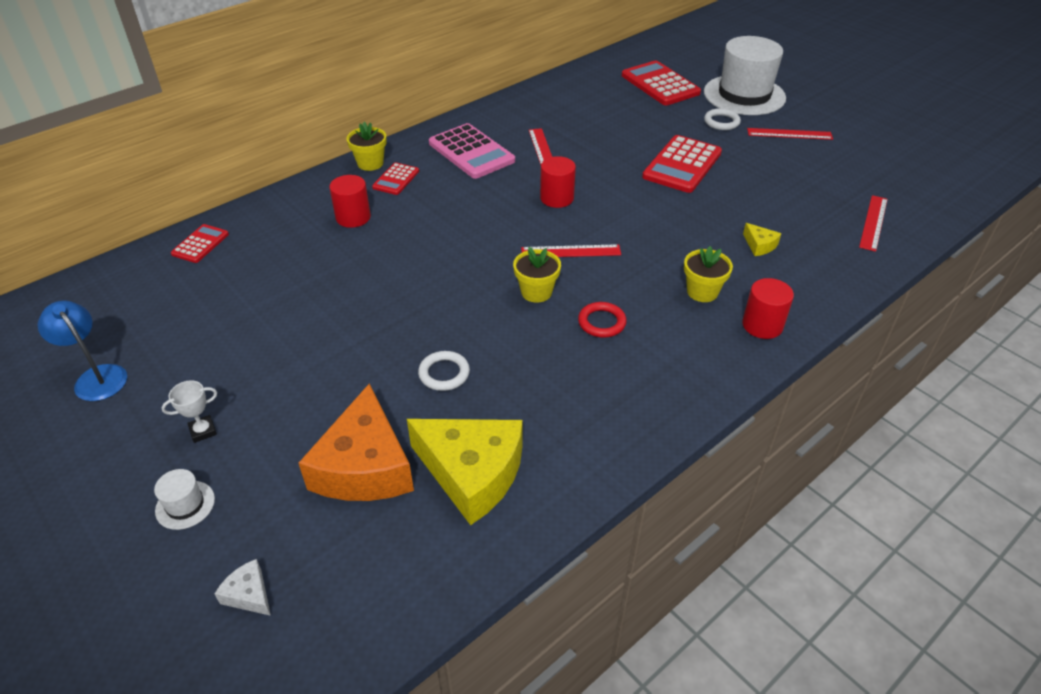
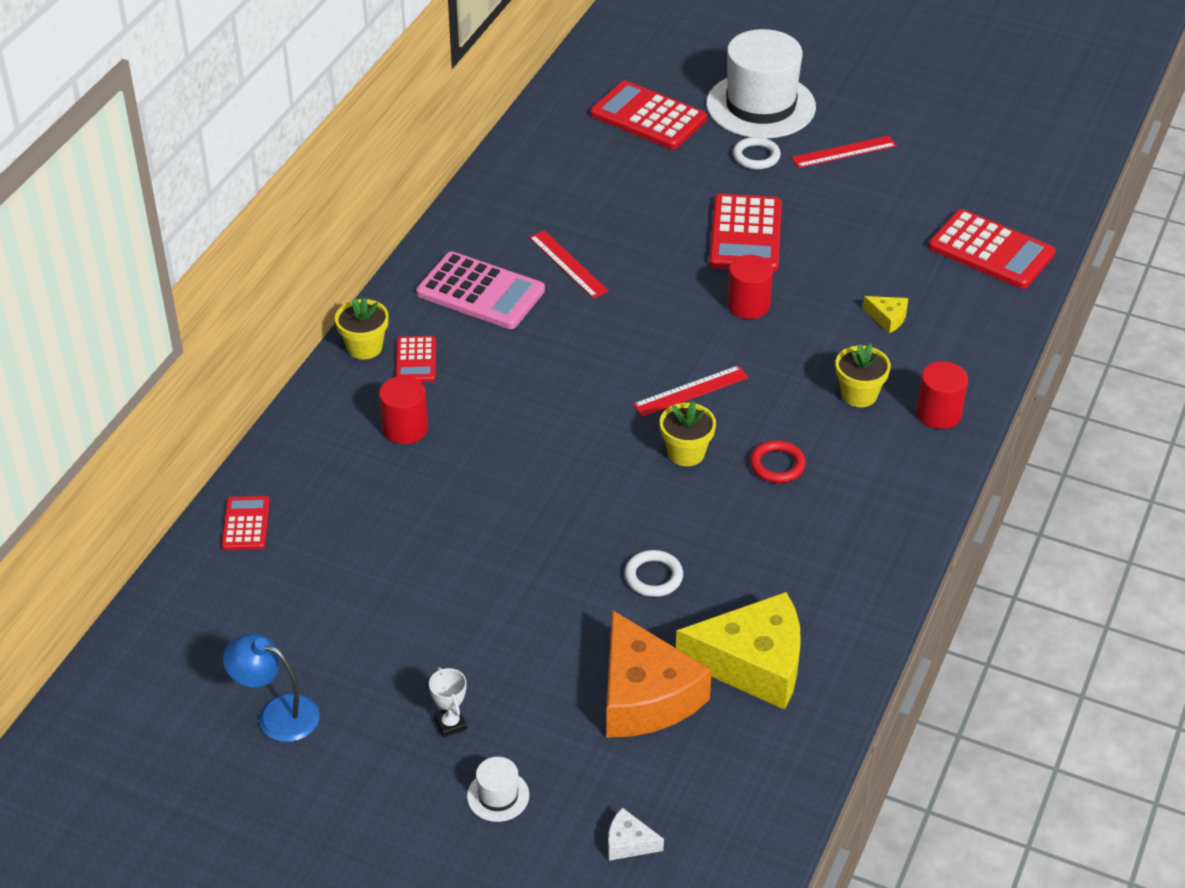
camera: 25 degrees left, 0 degrees up
white trophy [161,380,217,443] -> white trophy turned 60 degrees counterclockwise [429,667,467,737]
red cylinder [540,156,576,208] -> red cylinder moved to [727,255,773,319]
red ruler [859,195,888,252] -> red calculator [928,209,1056,289]

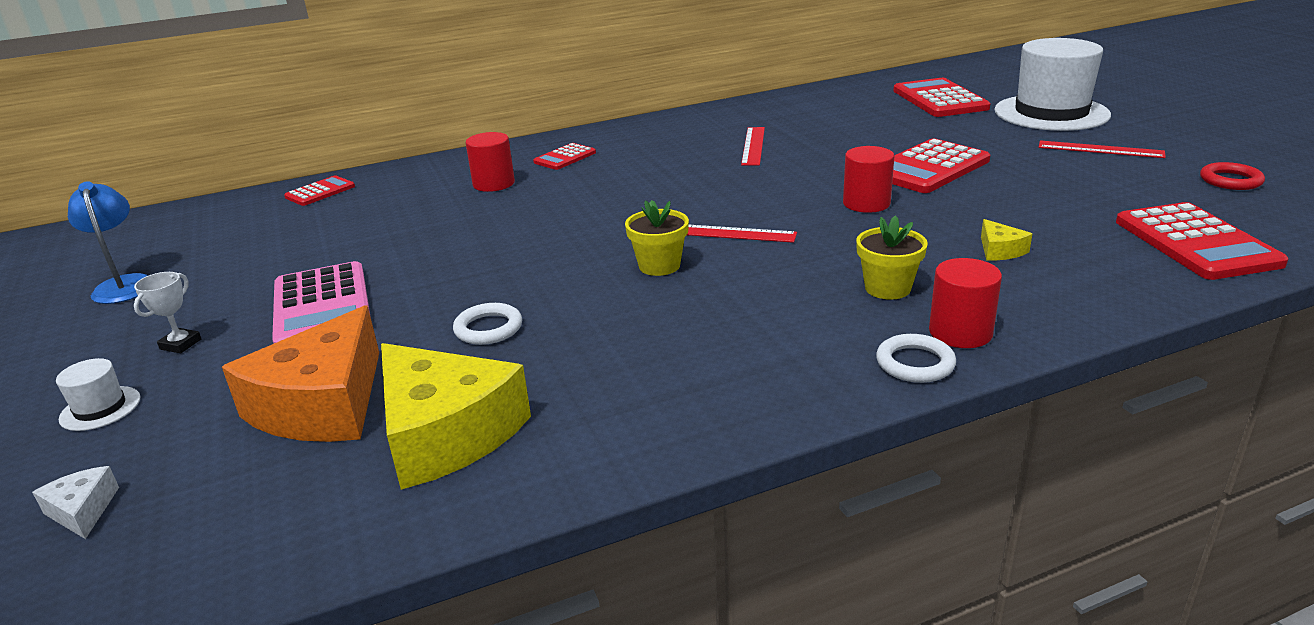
camera: 45 degrees right, 15 degrees down
yellow flower pot [335,297,389,359] -> none
pink calculator [416,251,545,329] -> pink calculator moved to [272,261,370,343]
white ring [733,137,781,170] -> white ring moved to [876,334,956,383]
red ring [750,440,806,483] -> red ring moved to [1200,162,1265,190]

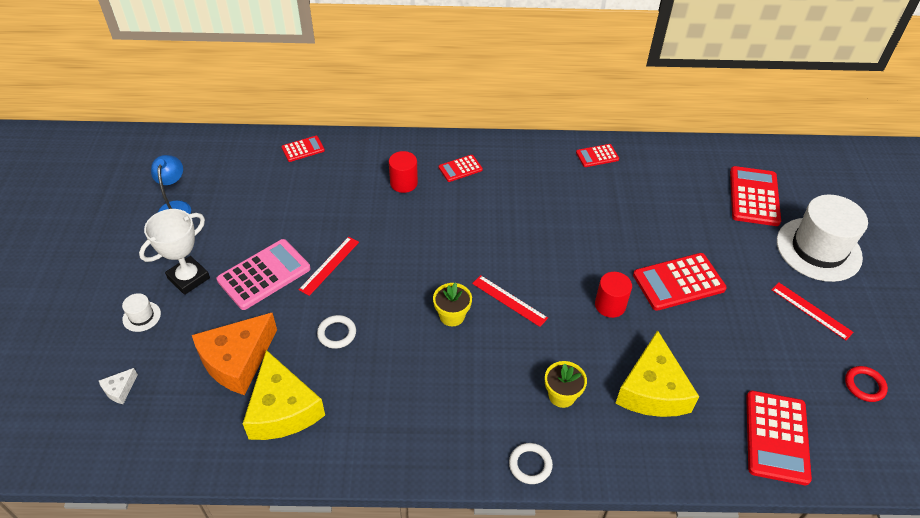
camera: 20 degrees right, 20 degrees up
white cheese [32,466,119,539] -> white cheese turned 135 degrees counterclockwise [99,368,138,404]
white trophy [134,272,201,353] -> white trophy [139,209,210,295], size x2.01
pink calculator [272,261,370,343] -> pink calculator turned 135 degrees counterclockwise [217,239,311,310]
red ruler [741,127,765,165] -> red ruler moved to [299,237,359,296]
red cylinder [929,258,1002,348] -> none
yellow cheese [981,219,1033,260] -> yellow cheese [615,330,699,417], size x2.38
none -> red calculator [576,144,619,167]

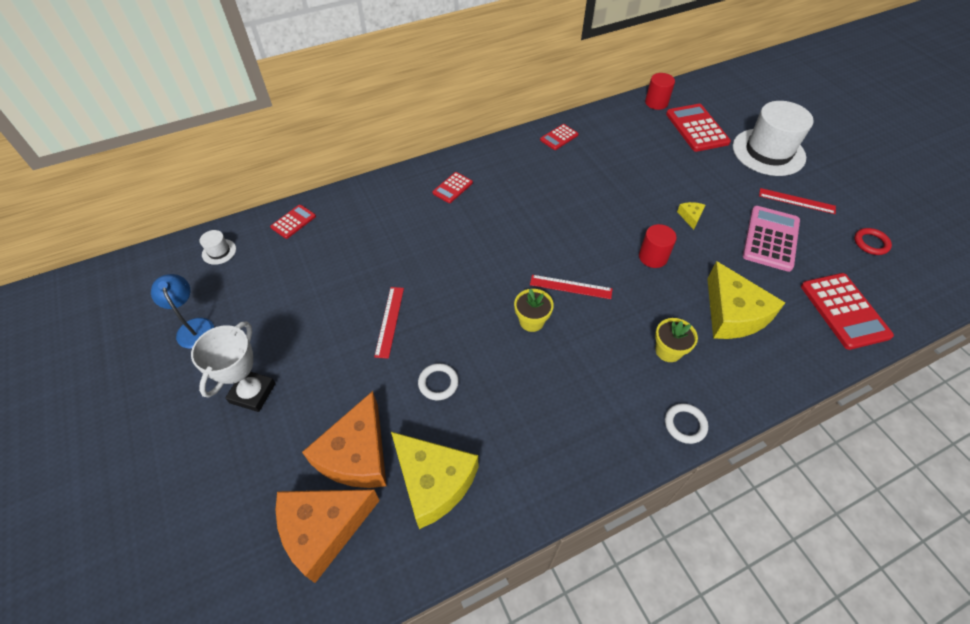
camera: 25 degrees left, 5 degrees up
white cheese [99,368,138,404] -> none
white hat [122,293,161,332] -> white hat moved to [200,230,236,265]
pink calculator [217,239,311,310] -> pink calculator moved to [743,206,800,272]
red cylinder [389,151,418,193] -> red cylinder moved to [645,73,675,110]
red calculator [633,253,727,311] -> yellow cheese [677,202,705,230]
none -> orange cheese [276,489,380,583]

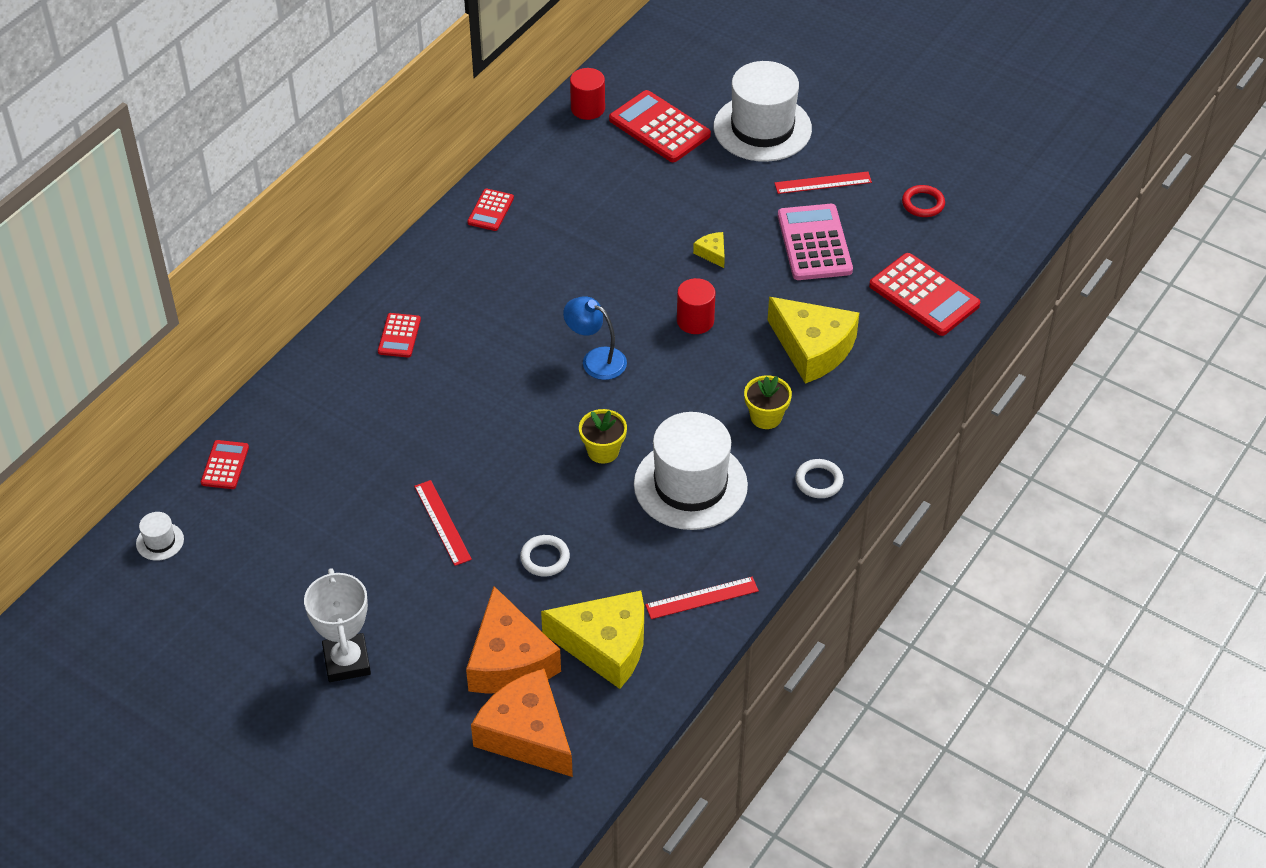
camera: 30 degrees left, 5 degrees down
blue lamp [151,274,214,349] -> blue lamp moved to [563,296,627,380]
orange cheese [276,489,380,583] -> orange cheese turned 105 degrees clockwise [471,668,573,777]
red ruler [530,275,613,299] -> red ruler moved to [645,577,759,619]
none -> white hat [634,412,748,530]

